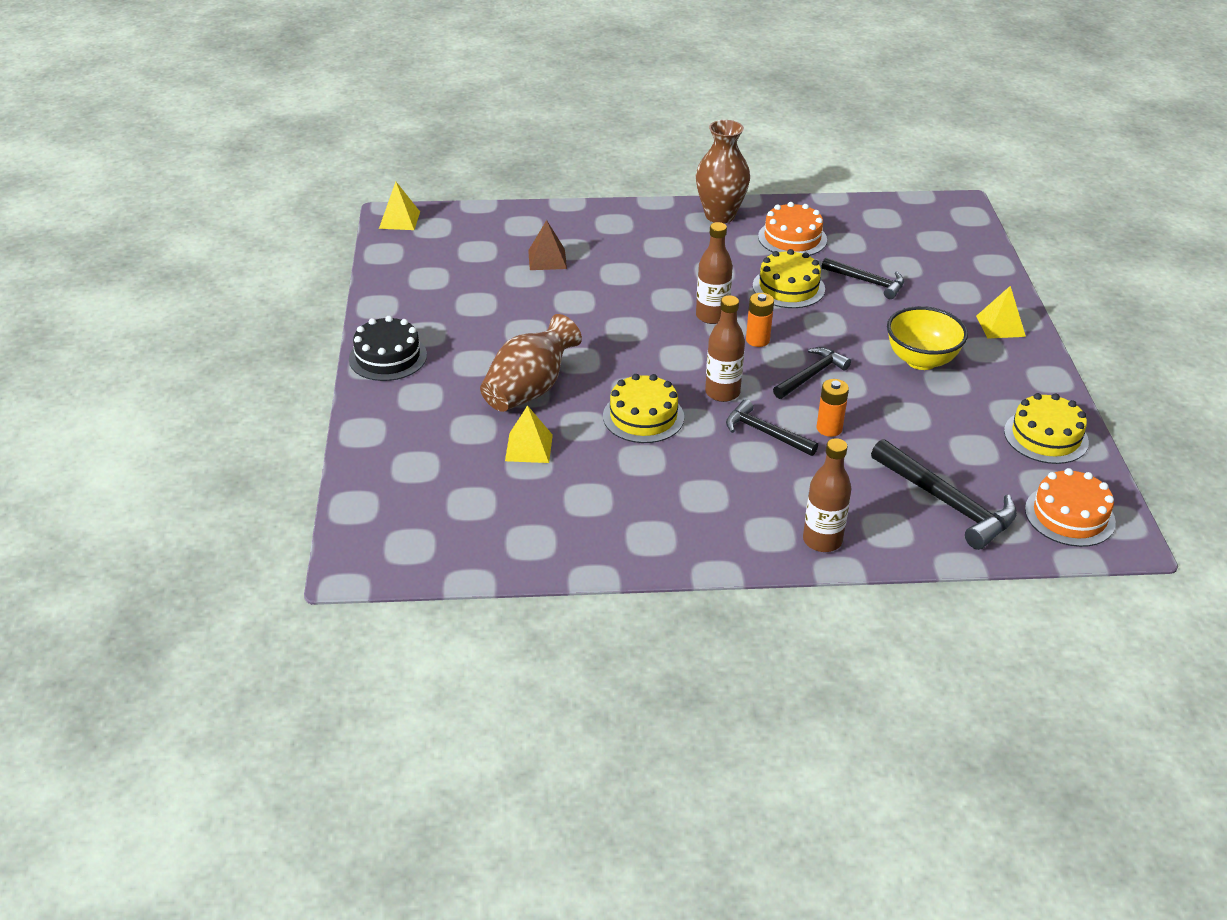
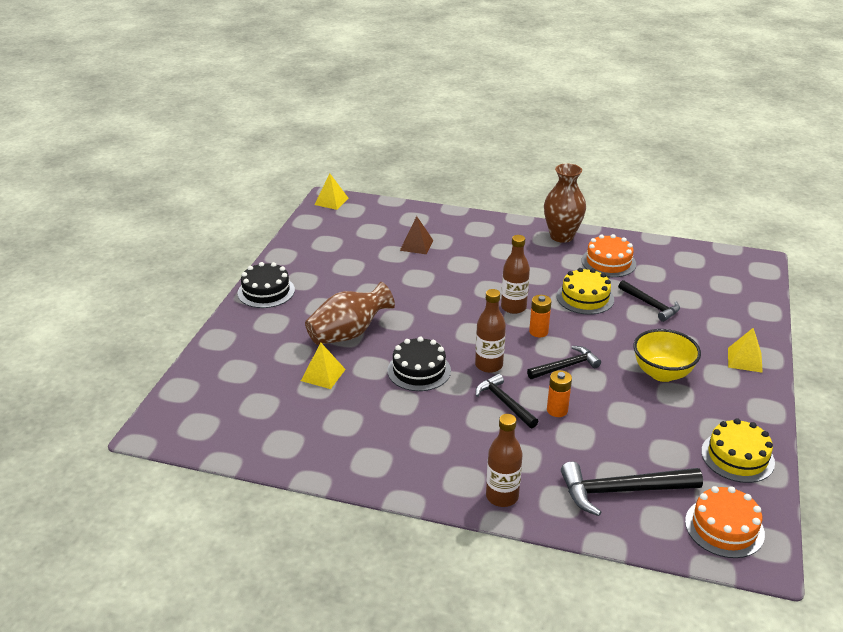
camera: 20 degrees right, 5 degrees down
yellow cake [603,374,684,443] -> black cake [387,337,451,391]
black hammer [871,439,1017,550] -> black hammer turned 105 degrees clockwise [561,462,703,516]

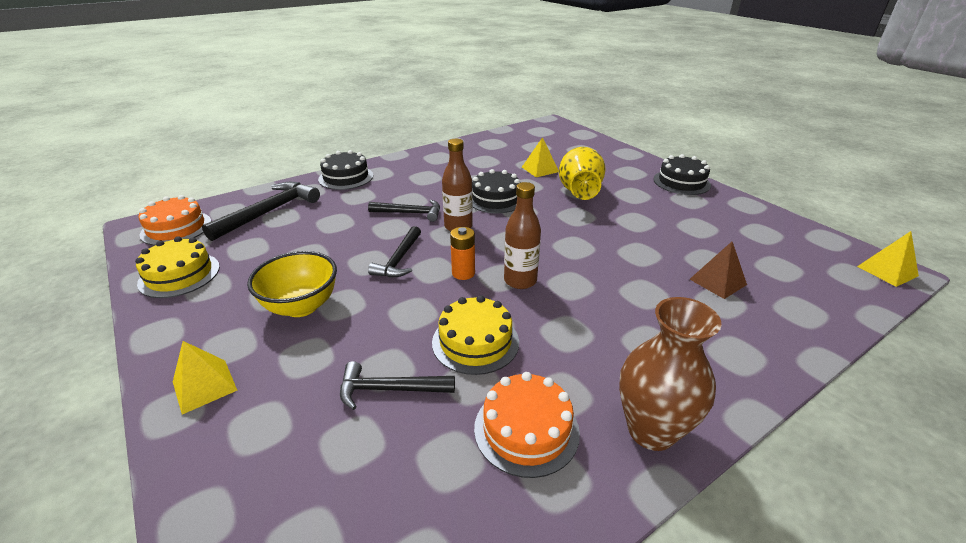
camera: 130 degrees right, 0 degrees up
brown vase [305,282,395,345] -> yellow vase [559,147,606,200]
brown bottle [486,414,523,507] -> black cake [318,150,373,190]
orange battery [547,370,572,417] -> none

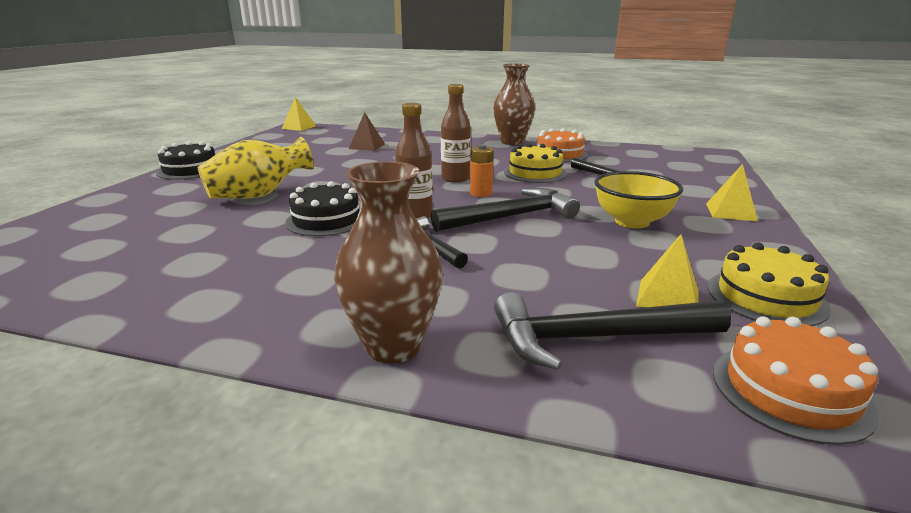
camera: 130 degrees left, 10 degrees down
black cake [318,150,373,190] -> brown vase [334,162,443,363]
black hammer [368,226,421,278] -> black hammer [431,188,580,232], size x1.57
yellow pyramid [522,137,559,177] -> yellow pyramid moved to [636,234,699,308]

